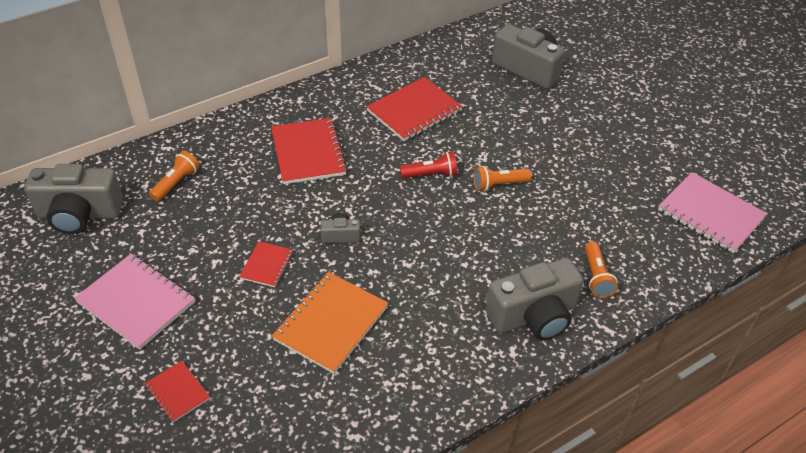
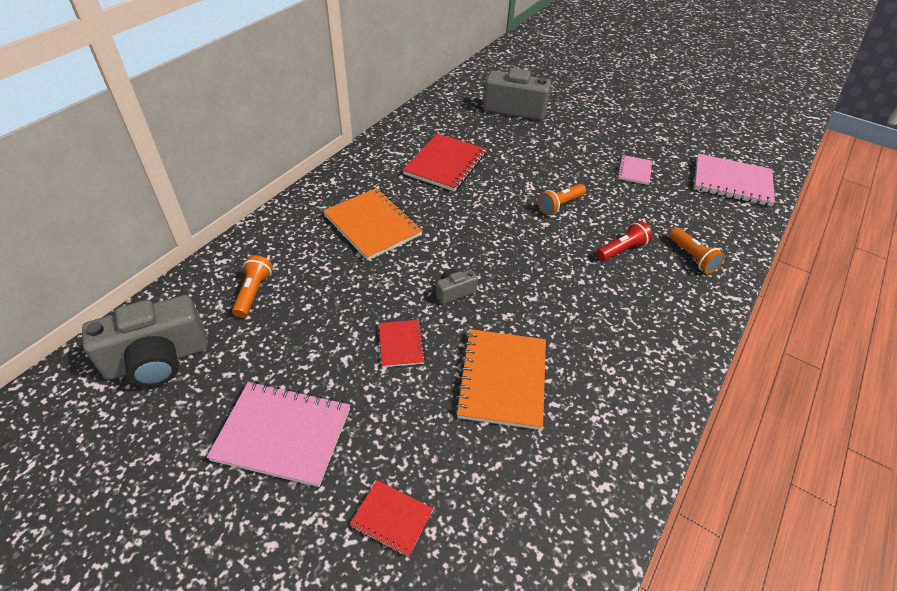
camera: 25 degrees left, 0 degrees up
red notebook [271,118,348,184] -> orange notebook [323,188,423,261]
red flashlight [400,152,457,178] -> red flashlight moved to [596,221,652,261]
grey camera [486,258,583,341] -> none
none -> pink notebook [617,155,652,185]

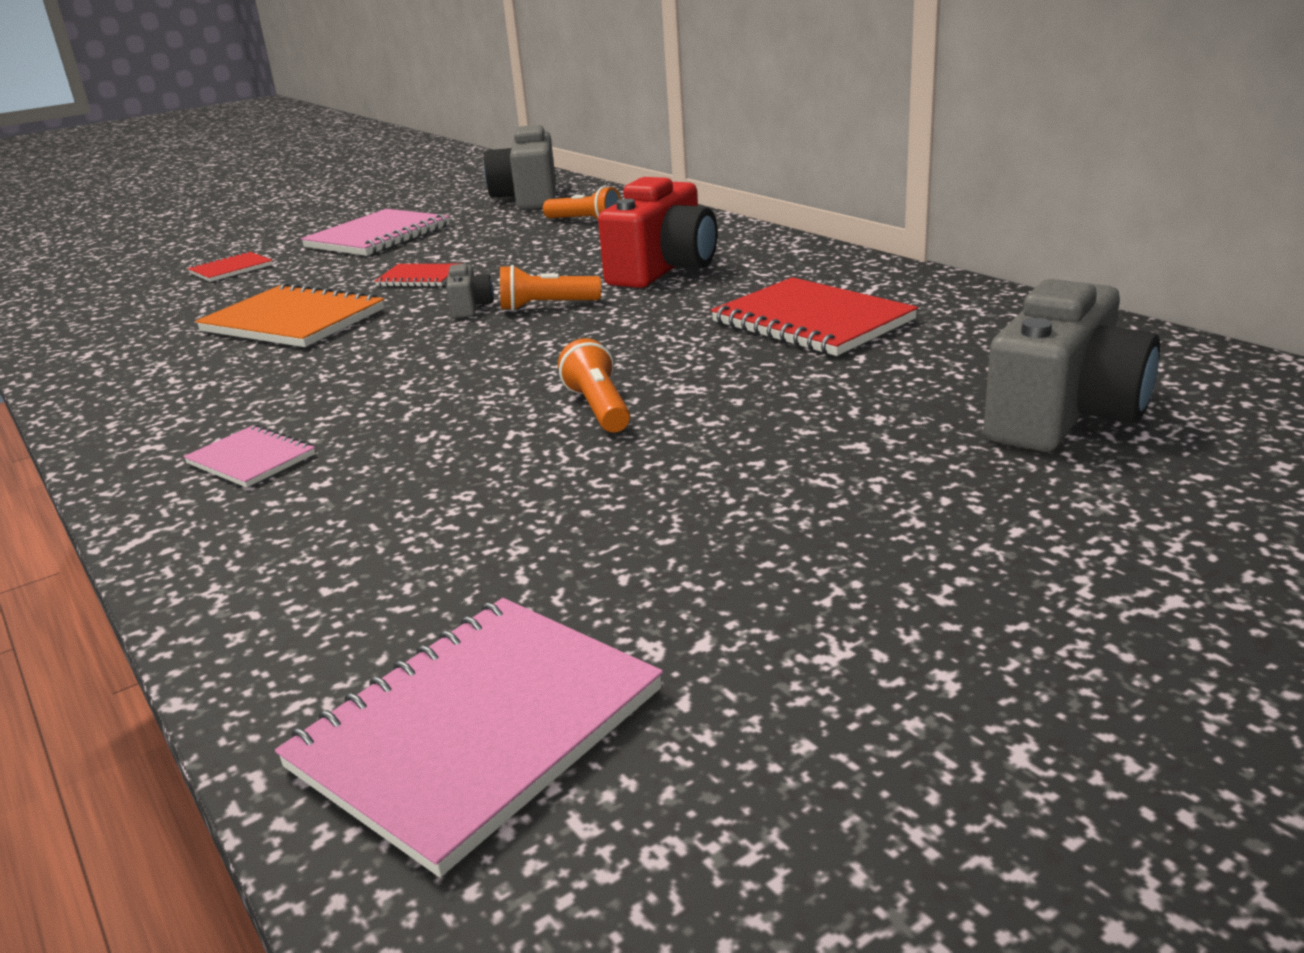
camera: 115 degrees right, 20 degrees down
orange notebook [323,188,423,261] -> red camera [598,177,717,288]
red flashlight [596,221,652,261] -> none
pink notebook [617,155,652,185] -> pink notebook moved to [184,425,316,488]
orange flashlight [669,227,725,274] -> orange flashlight moved to [500,265,601,311]

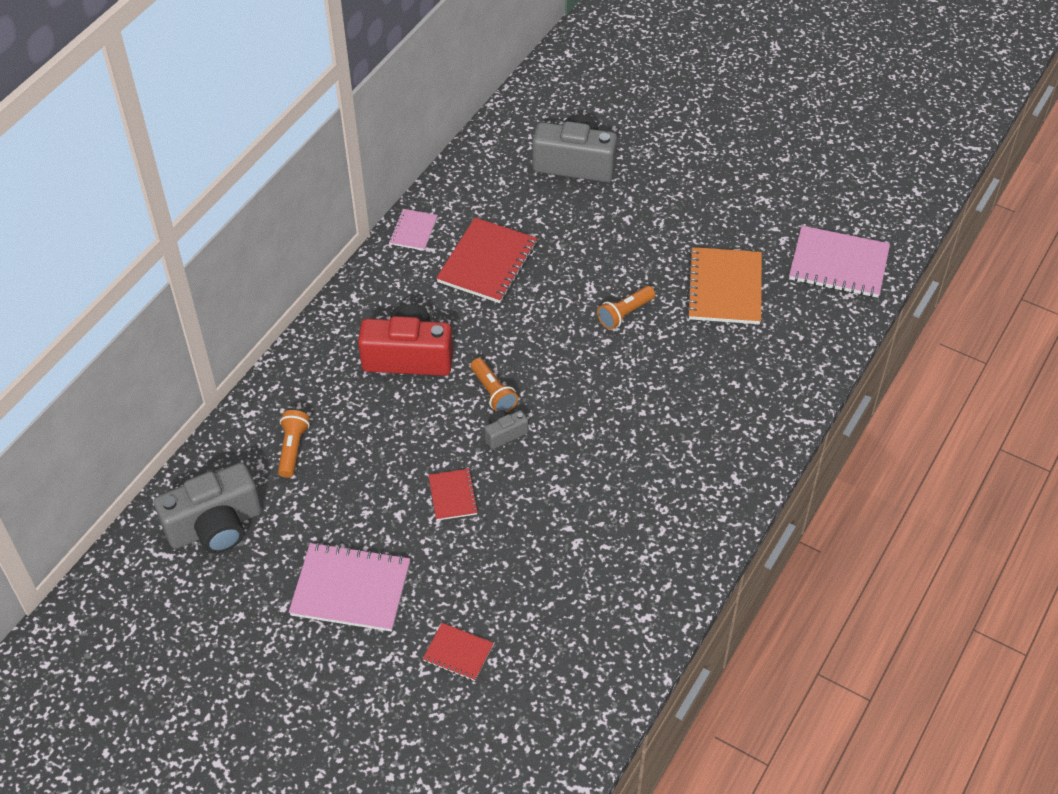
camera: 115 degrees left, 25 degrees up
pink notebook [184,425,316,488] -> pink notebook moved to [389,209,438,251]
orange notebook [195,283,384,347] -> orange notebook moved to [686,247,762,324]

